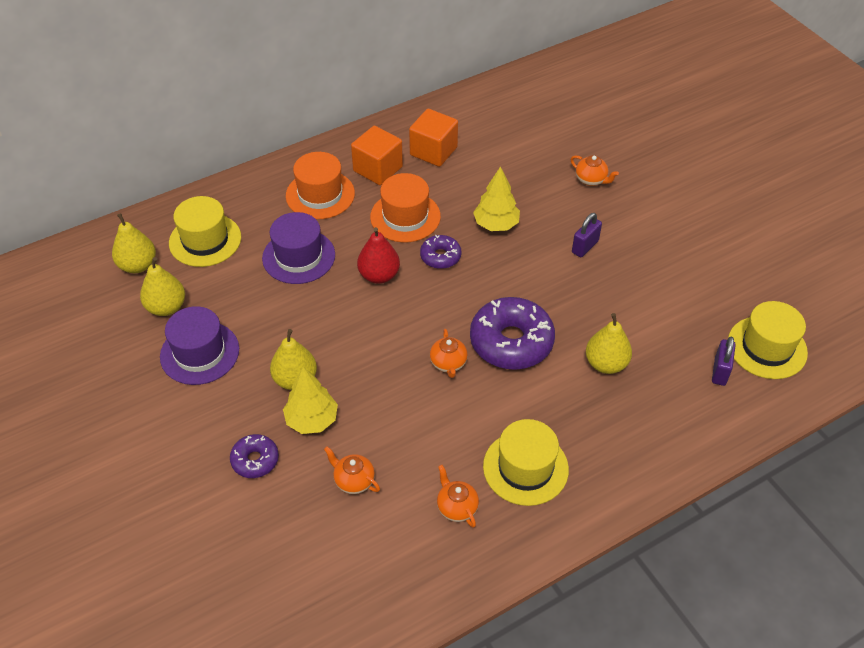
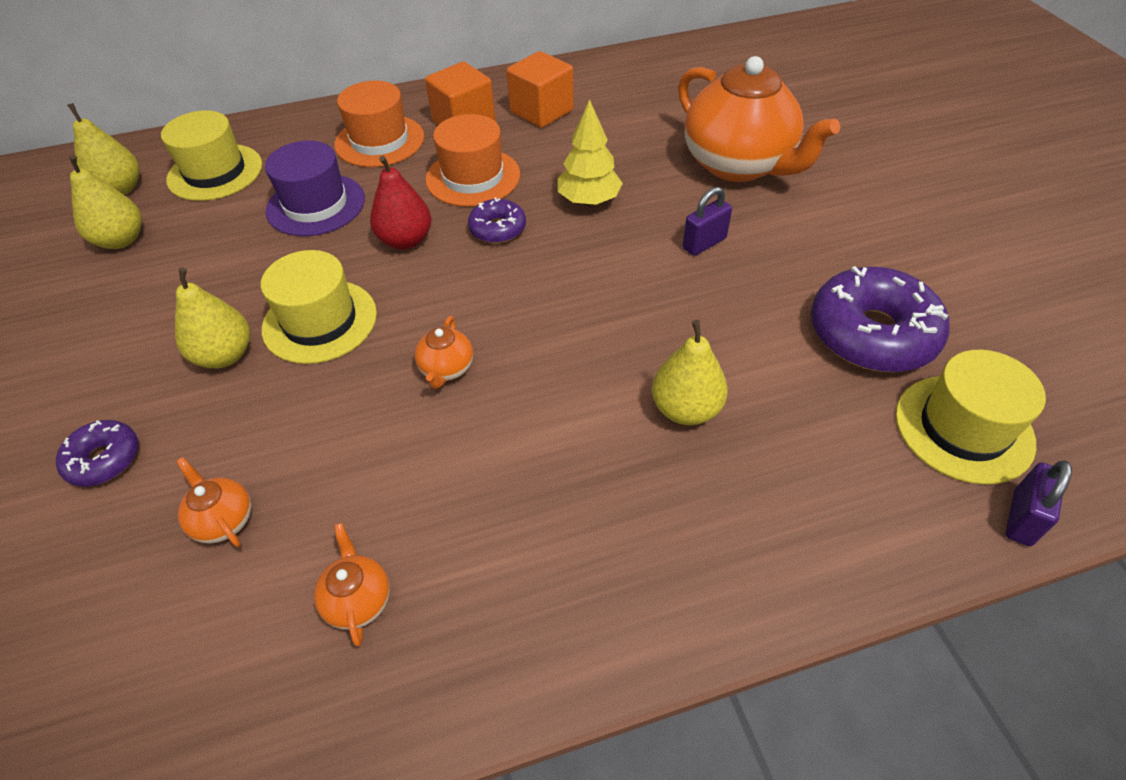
camera: 15 degrees right, 0 degrees up
purple hat [160,306,239,385] -> none
yellow tree [283,367,338,434] -> none
purple donut [470,297,555,370] -> purple donut moved to [811,266,949,372]
yellow hat [483,419,569,506] -> yellow hat moved to [261,250,377,364]
orange teapot [571,155,619,186] -> orange teapot [678,56,840,182], size x2.49
purple padlock [712,337,736,386] -> purple padlock moved to [1006,460,1072,546]

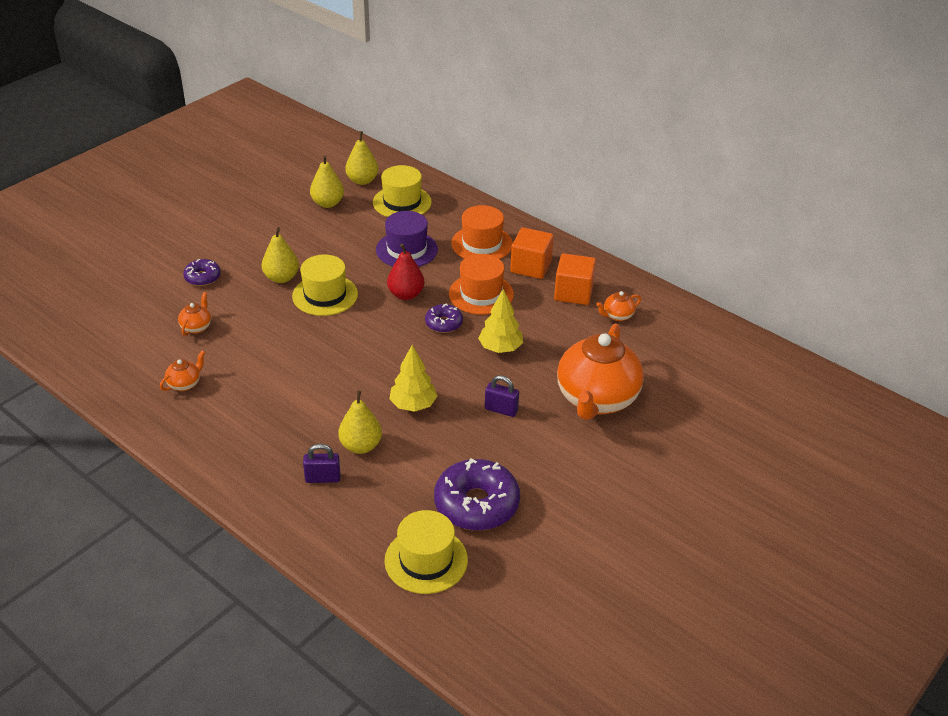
camera: 55 degrees right, 10 degrees down
orange teapot [414,316,473,389] -> orange teapot moved to [596,291,641,321]
purple padlock [1006,460,1072,546] -> purple padlock moved to [303,444,341,483]
none -> yellow tree [389,345,437,412]

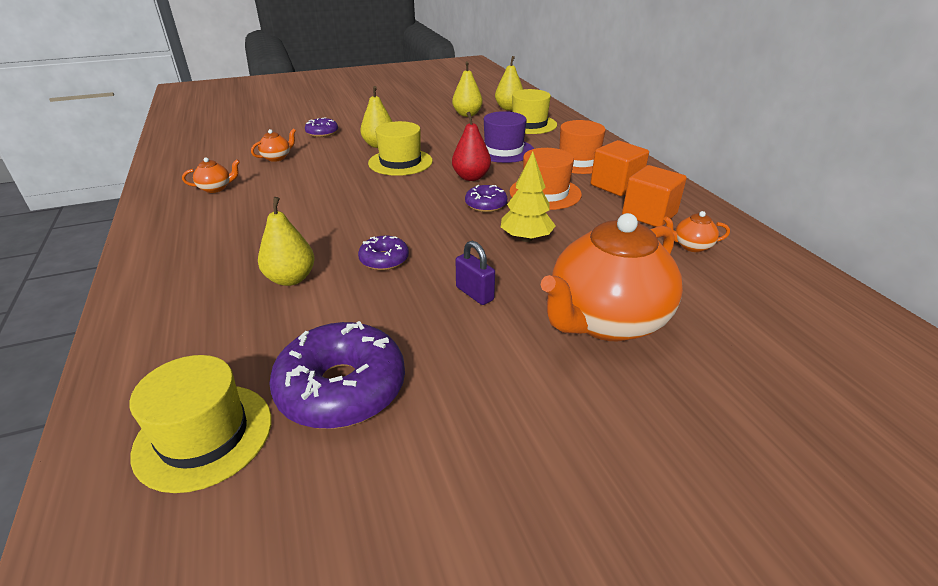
camera: 30 degrees right, 5 degrees down
purple padlock [303,444,341,483] -> none
yellow tree [389,345,437,412] -> purple donut [358,236,409,270]

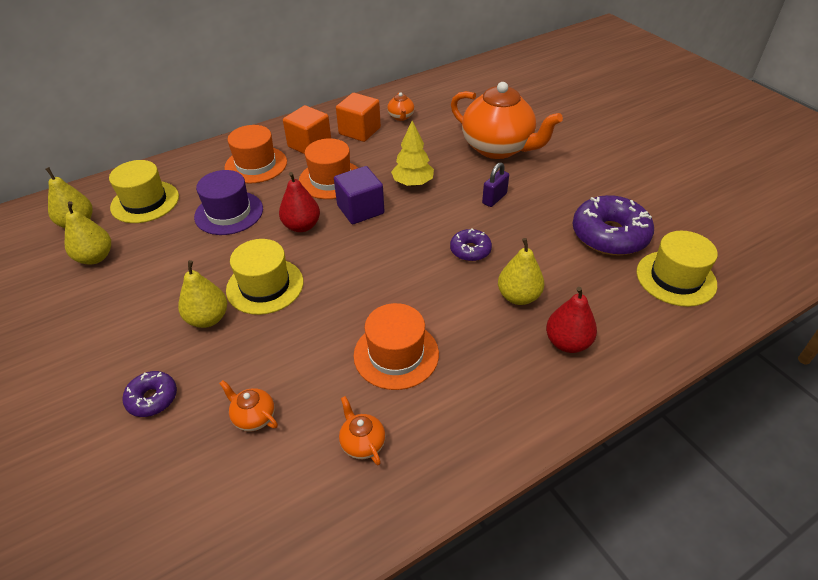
camera: 100 degrees left, 10 degrees up
purple donut [465,185,507,212] -> purple cube [334,166,384,224]
none -> orange hat [354,303,439,390]
none -> red pear [546,287,597,353]

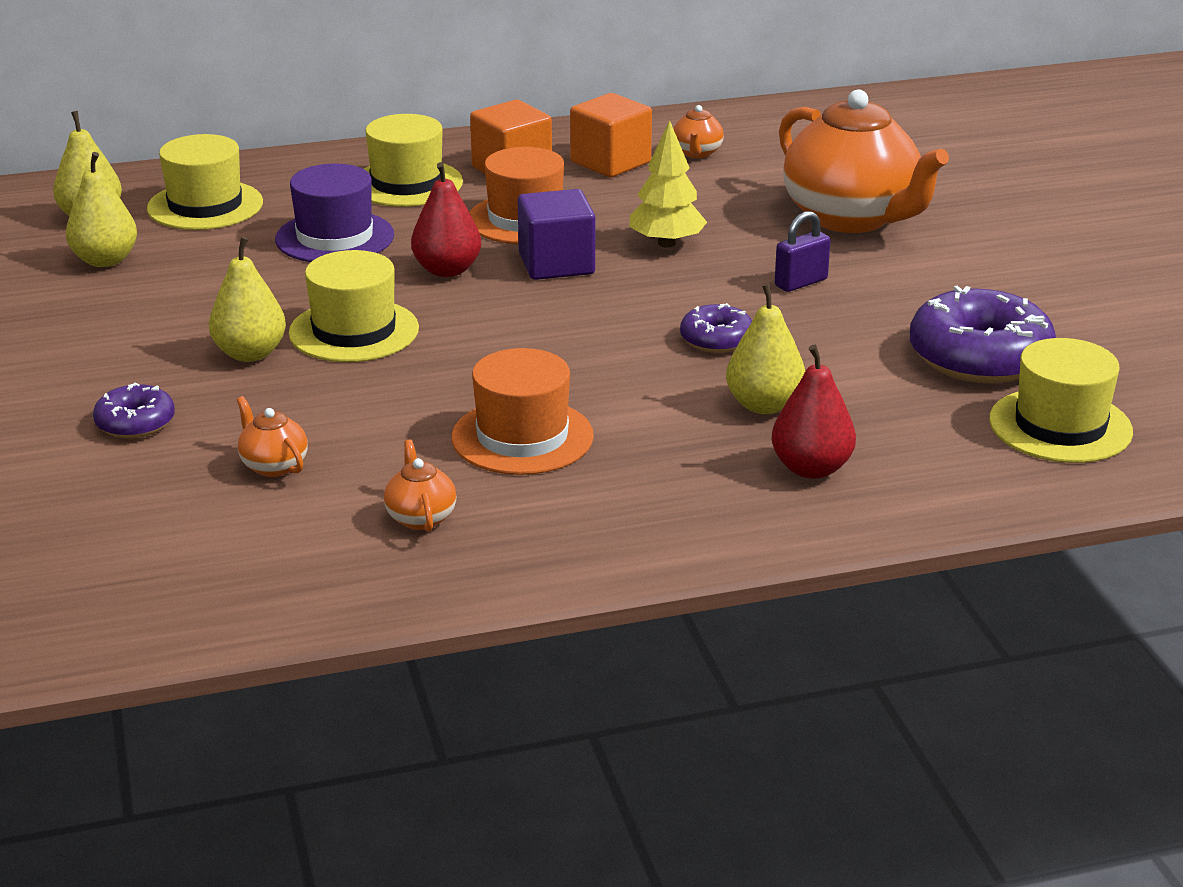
camera: 15 degrees right, 15 degrees down
orange hat [224,125,287,183] -> yellow hat [364,114,463,207]

